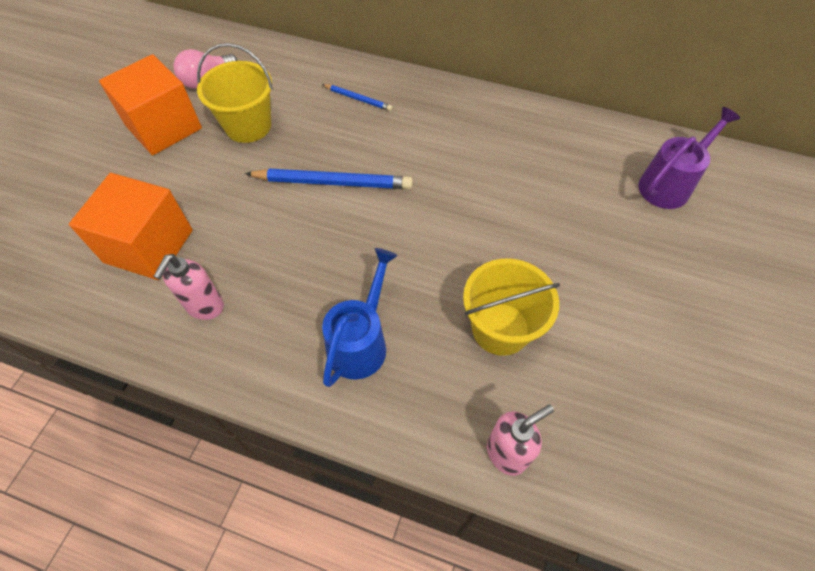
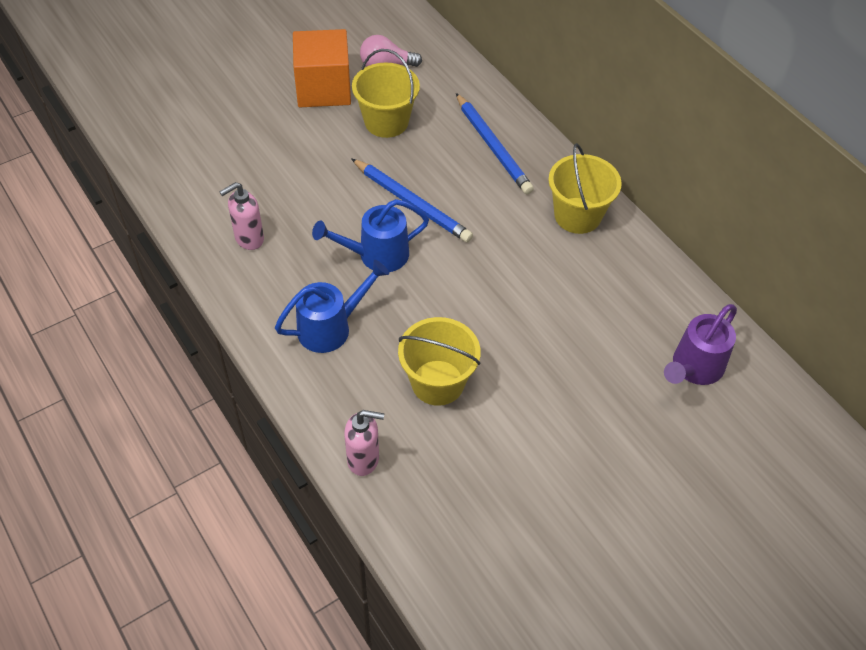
camera: 35 degrees right, 5 degrees down
orange cube [69,173,193,280] -> none
blue pencil [322,84,393,111] -> blue pencil [456,93,534,194], size x1.90
purple watering can [638,107,740,209] -> purple watering can turned 135 degrees clockwise [664,304,737,385]
none -> blue watering can [312,199,429,272]
none -> yellow bucket [549,143,622,234]

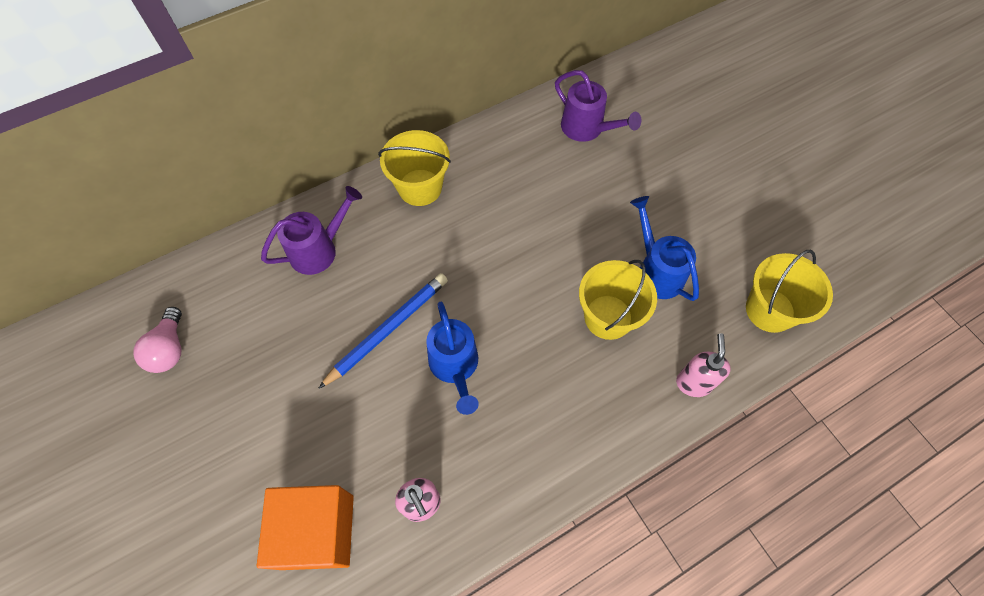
camera: 85 degrees left, 10 degrees up
blue watering can [275,260,389,353] -> blue watering can moved to [630,196,699,301]
orange cube [293,29,351,107] -> orange cube moved to [257,485,354,570]
yellow bucket [352,49,420,138] -> yellow bucket moved to [746,250,833,333]
blue pencil [456,93,534,194] -> purple watering can [261,186,362,275]

